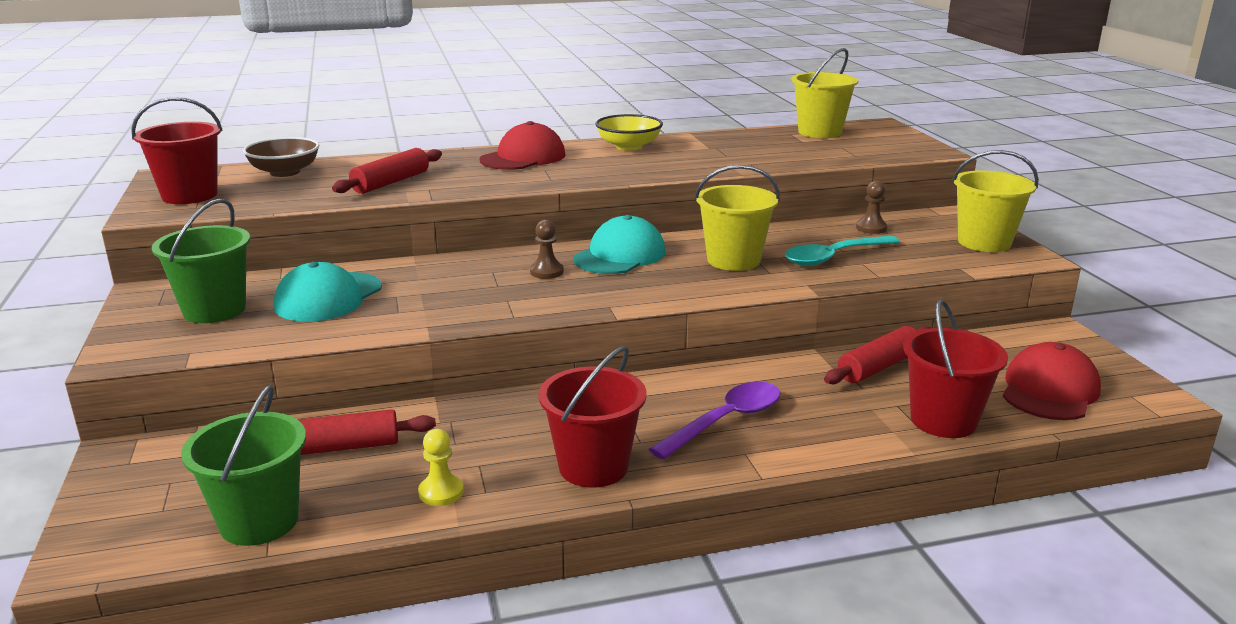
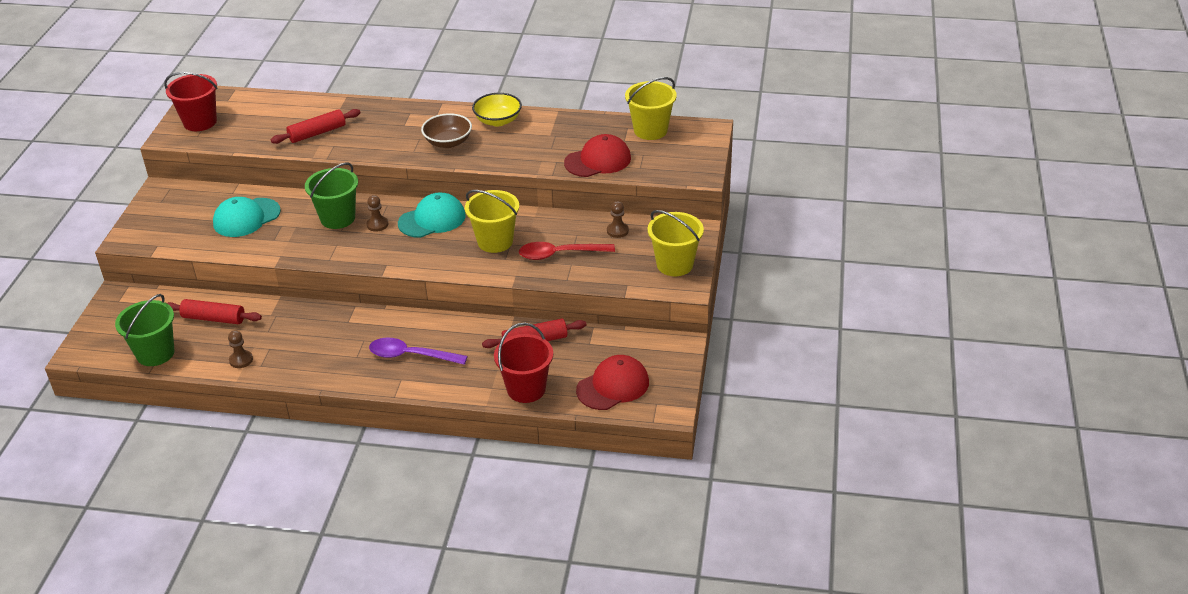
camera: 25 degrees right, 15 degrees up
green bucket [152,199,250,323] -> green bucket moved to [305,162,358,229]
brown bowl [243,137,319,177] -> brown bowl moved to [421,113,472,148]
yellow pawn [418,429,464,506] -> brown pawn [228,330,253,368]
red cap [480,121,566,170] -> red cap moved to [564,134,631,177]
red bucket [538,346,646,488] -> none
purple spoon [649,382,780,460] -> purple spoon turned 150 degrees counterclockwise [369,338,468,365]
turquoise spoon [785,236,900,266] -> red spoon [519,242,615,260]

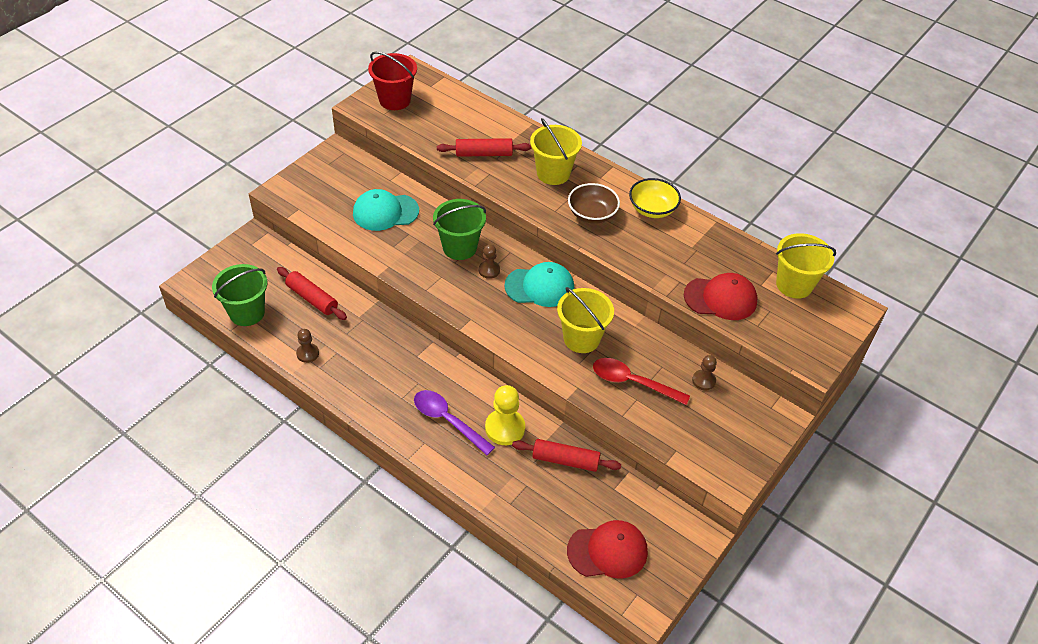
camera: 25 degrees right, 10 degrees up
red bucket [494,322,553,403] -> none
yellow bucket [648,210,704,276] -> yellow bucket moved to [530,118,582,185]
none -> yellow pawn [485,385,525,445]

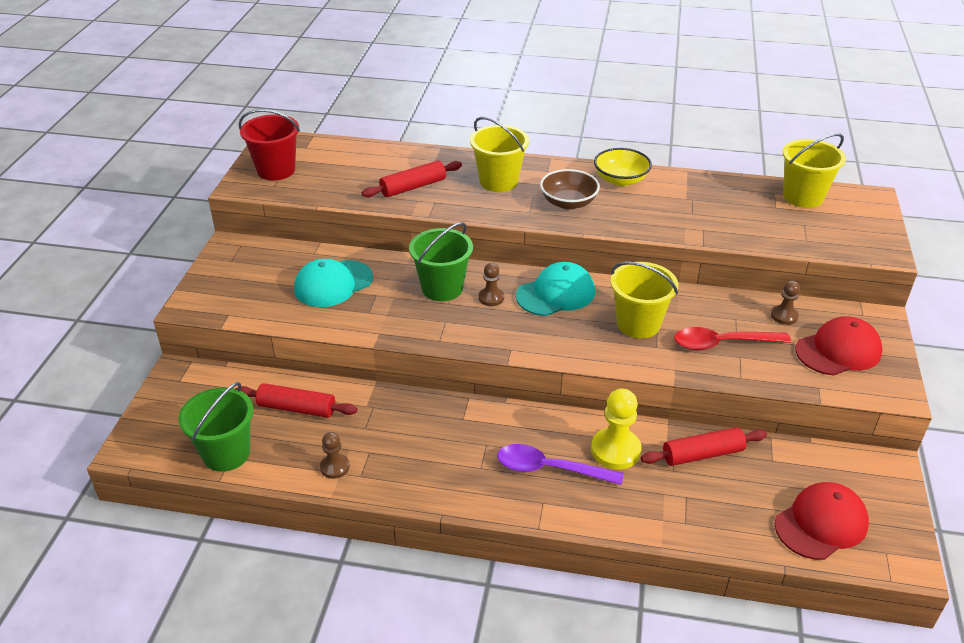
camera: 25 degrees left, 10 degrees down
red cap [684,273,758,320] -> red cap moved to [795,316,882,376]

